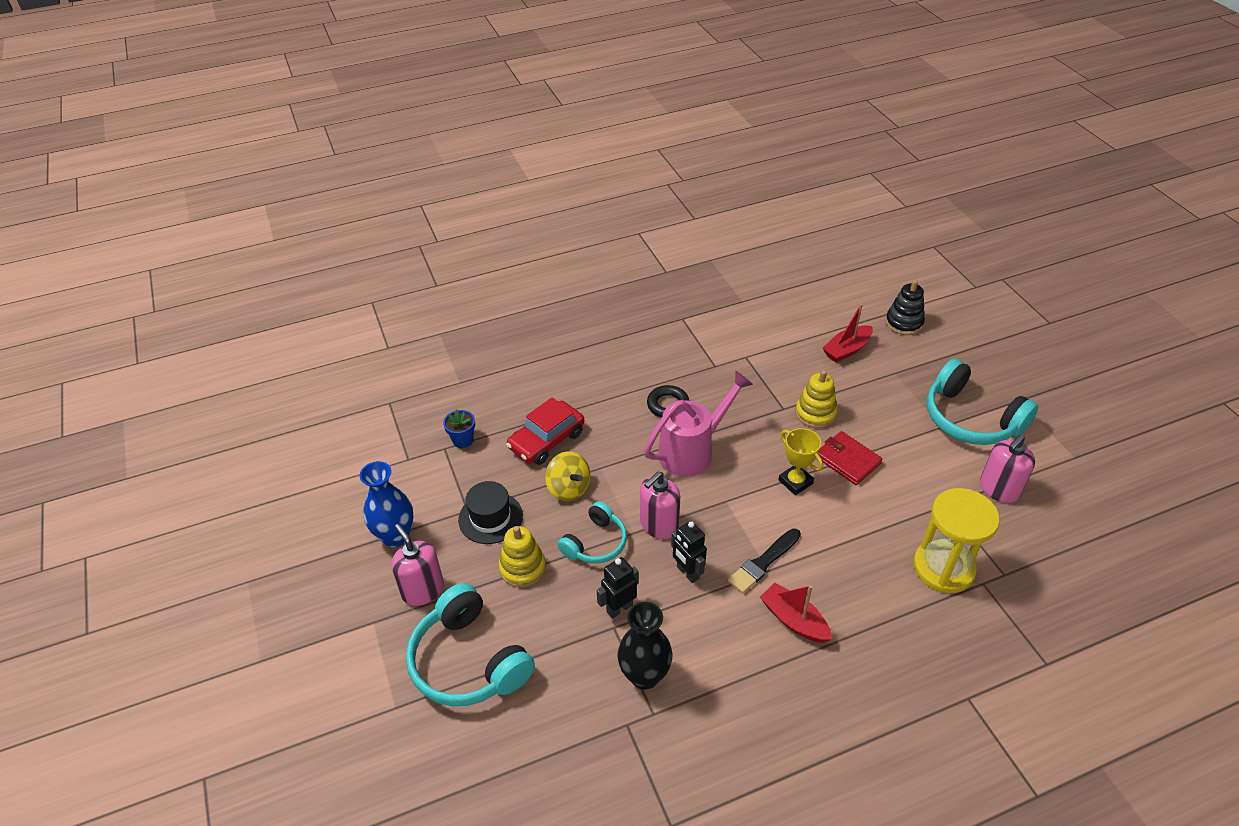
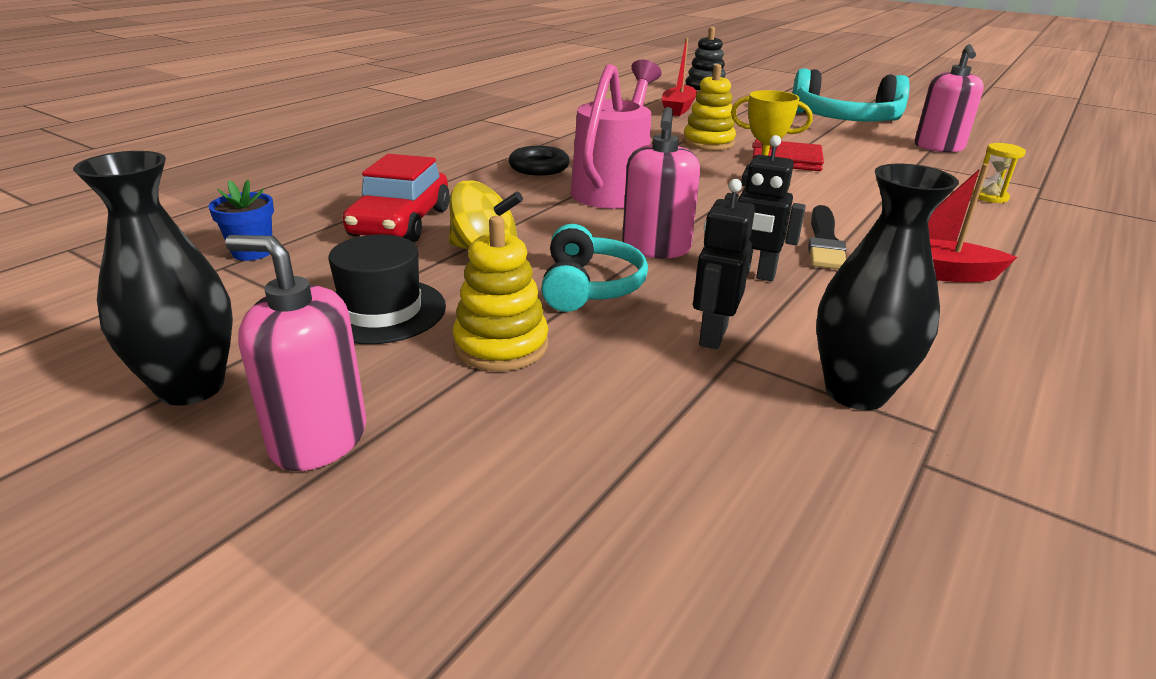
camera: 35 degrees left, 15 degrees down
blue vase [360,461,413,547] -> black vase [73,151,233,406]
turquoise headphones [406,583,535,706] -> none
yellow hourglass [913,488,1000,593] -> yellow hourglass [972,143,1026,203], size x0.42

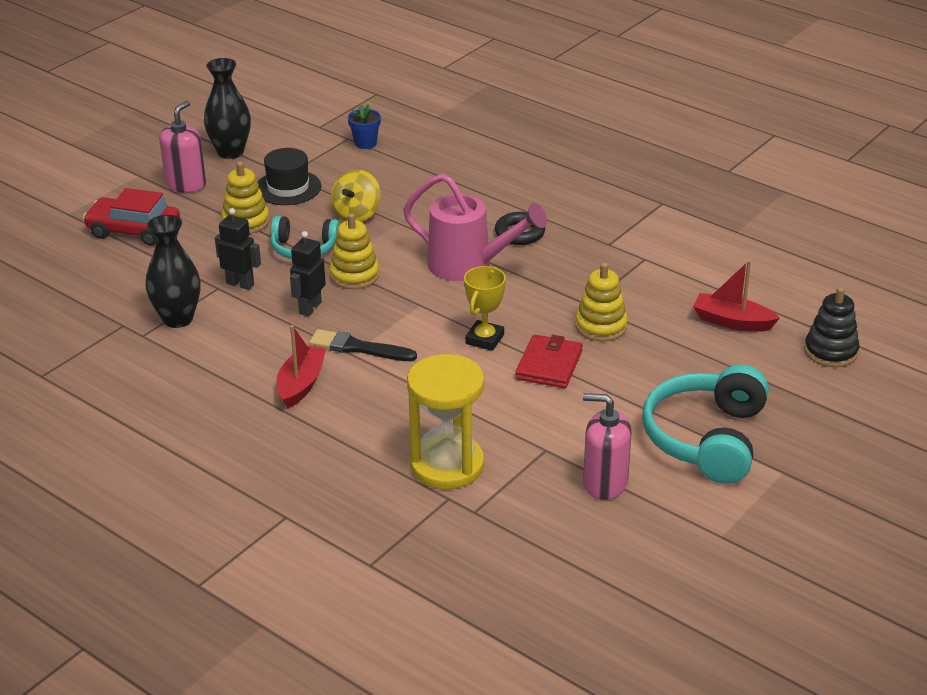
camera: 95 degrees right, 5 degrees up
red car [343,154,450,242] -> red car moved to [83,188,180,246]
pink soap dispenser [622,107,700,258] -> yellow stacking toy [329,213,379,289]
yellow hourglass [972,143,1026,203] -> yellow hourglass [407,354,484,489], size x2.37

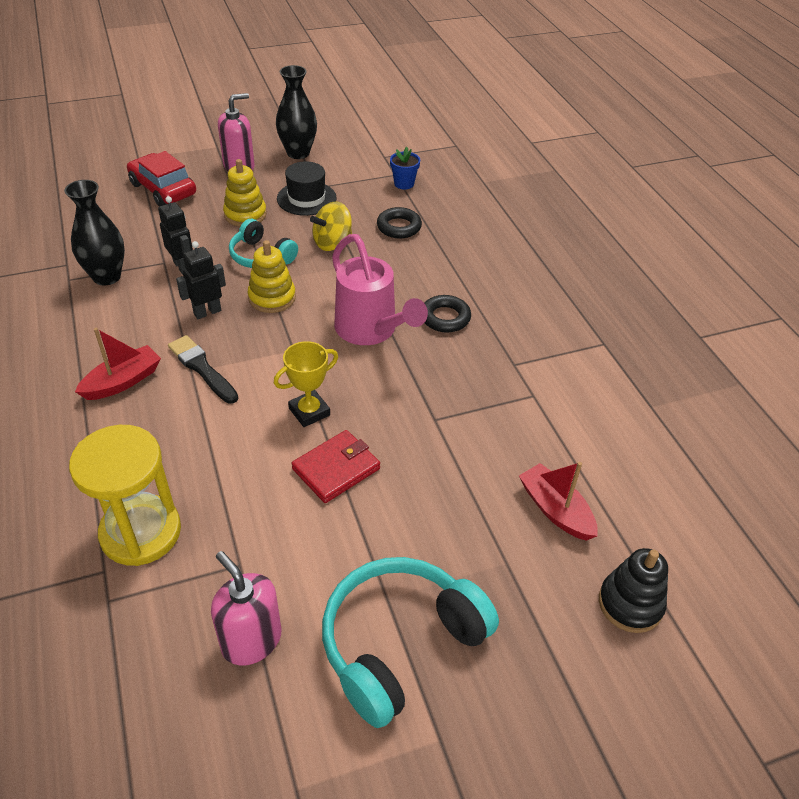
camera: 30 degrees right, 10 degrees up
yellow stacking toy [575,263,628,341] -> none
none -> black ring [377,207,422,238]

